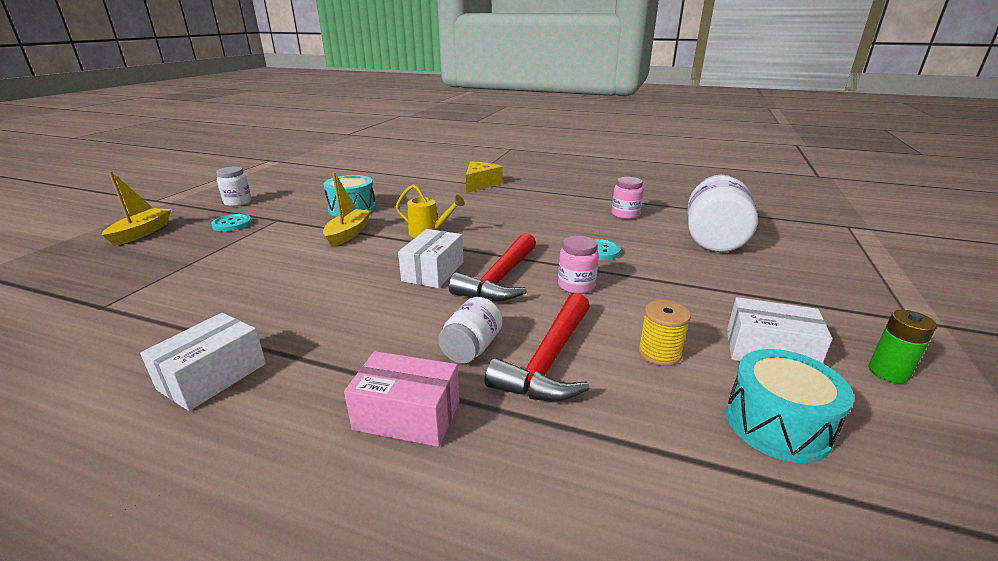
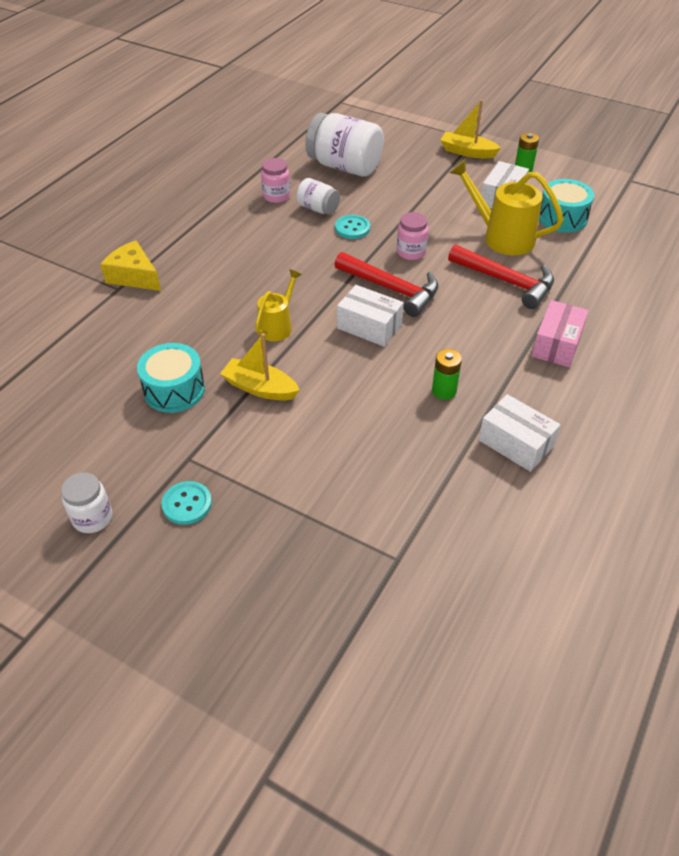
camera: 80 degrees left, 20 degrees up
yellow boat [102,171,171,246] -> yellow boat moved to [440,100,501,159]
white jar [438,297,503,363] -> white jar moved to [296,178,340,215]
yellow spool [638,300,691,366] -> yellow watering can [449,159,563,255]
none -> green battery [432,349,462,400]

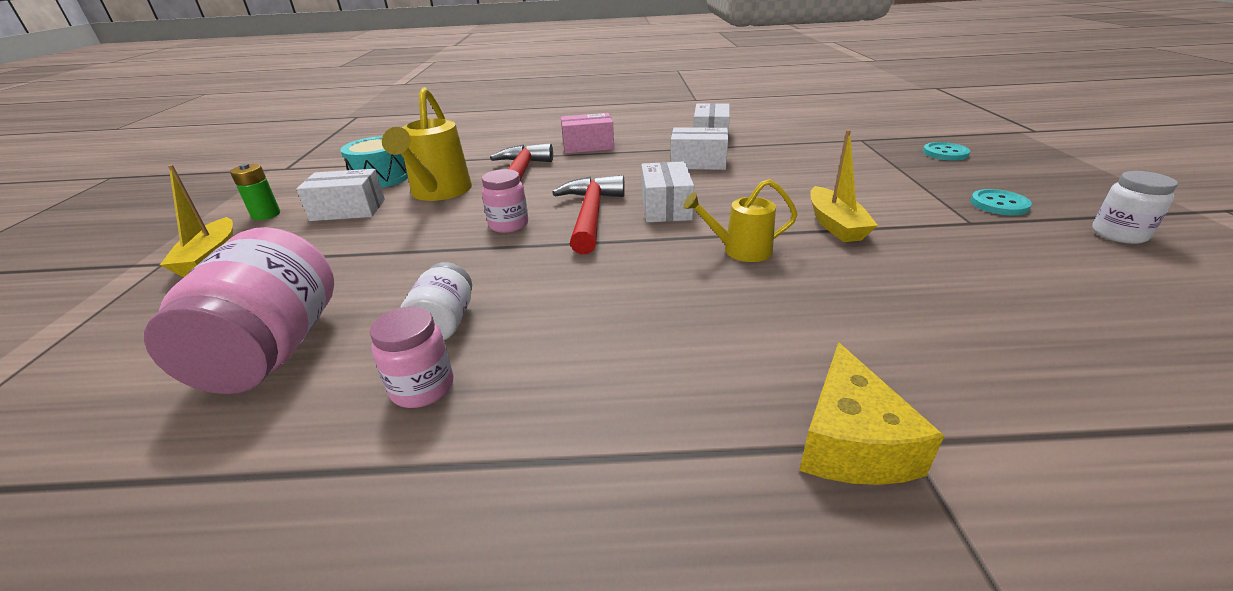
camera: 120 degrees left, 15 degrees down
turquoise drum [137,343,205,413] -> none
white jar [305,113,384,177] -> pink jar [144,227,334,394]
turquoise button [335,215,370,239] -> turquoise button moved to [923,142,970,161]
green battery [432,349,462,400] -> white box [670,127,728,170]

